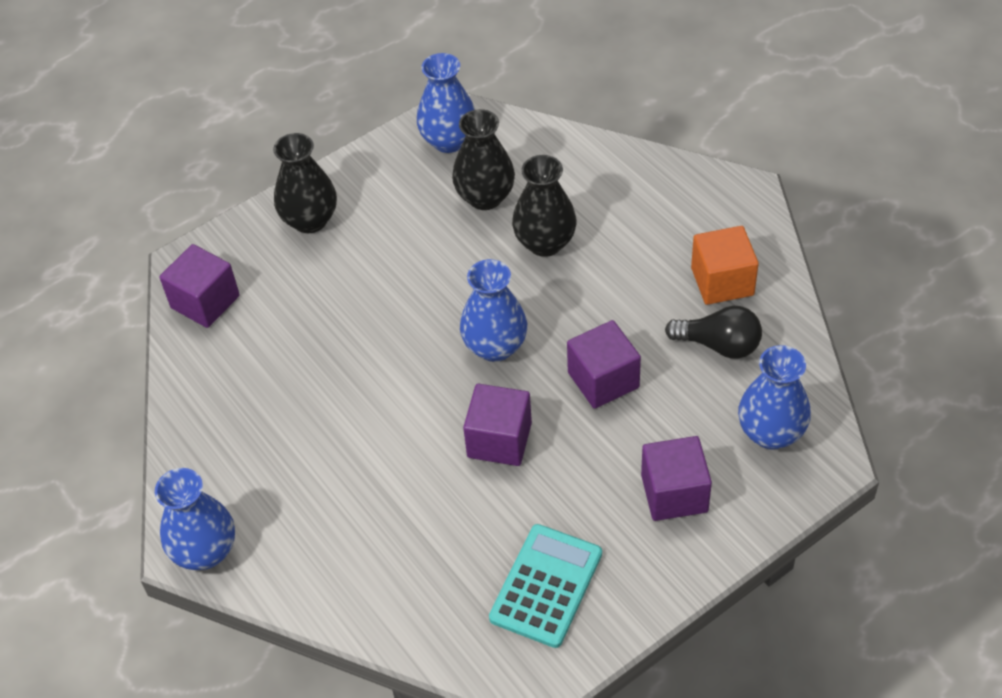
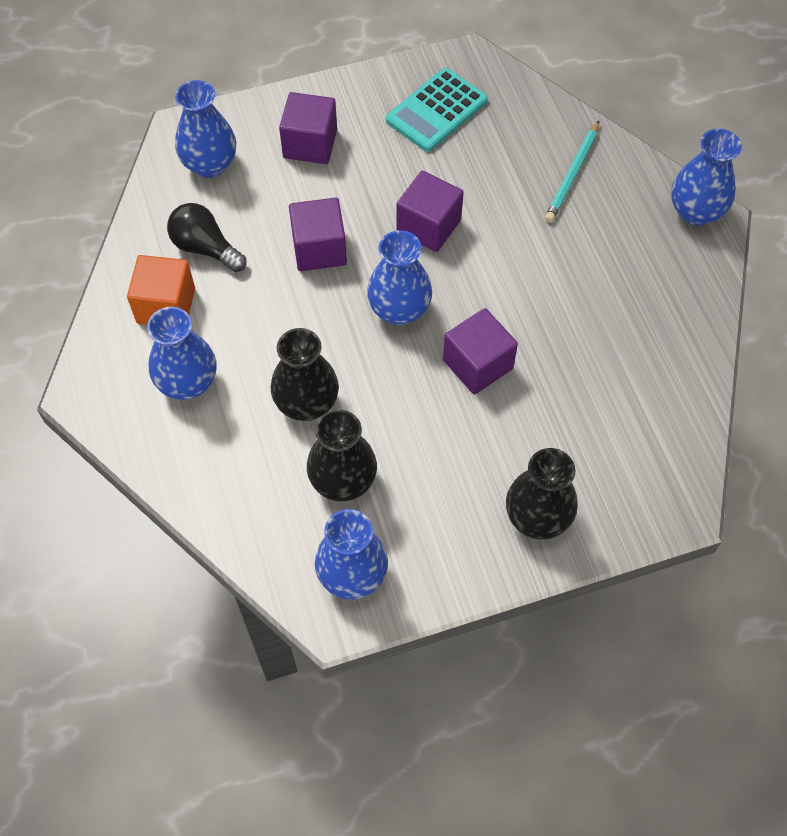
camera: 165 degrees left, 10 degrees up
purple cube [159,244,240,328] -> purple cube moved to [443,308,518,395]
none -> blue vase [147,307,216,400]
none -> turquoise pencil [545,121,599,222]

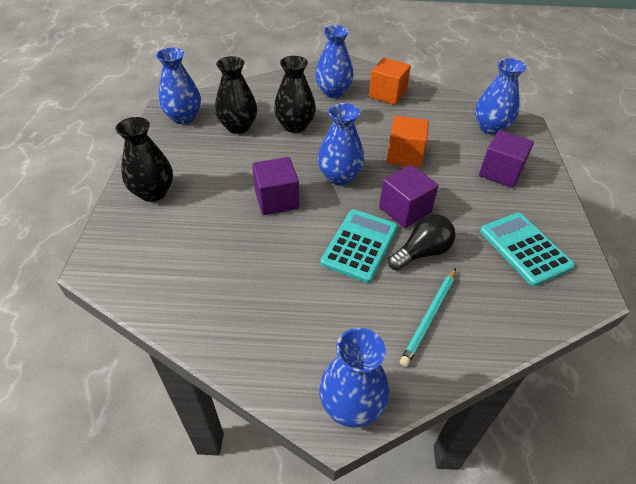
camera: 110 degrees right, 15 degrees down
black light bulb [167,203,247,272] -> black light bulb moved to [388,214,455,271]
purple cube [289,198,347,271] -> orange cube [387,116,429,168]
turquoise pencil [545,121,599,222] -> turquoise pencil turned 105 degrees counterclockwise [400,268,456,367]
none -> turquoise calculator [320,209,398,283]

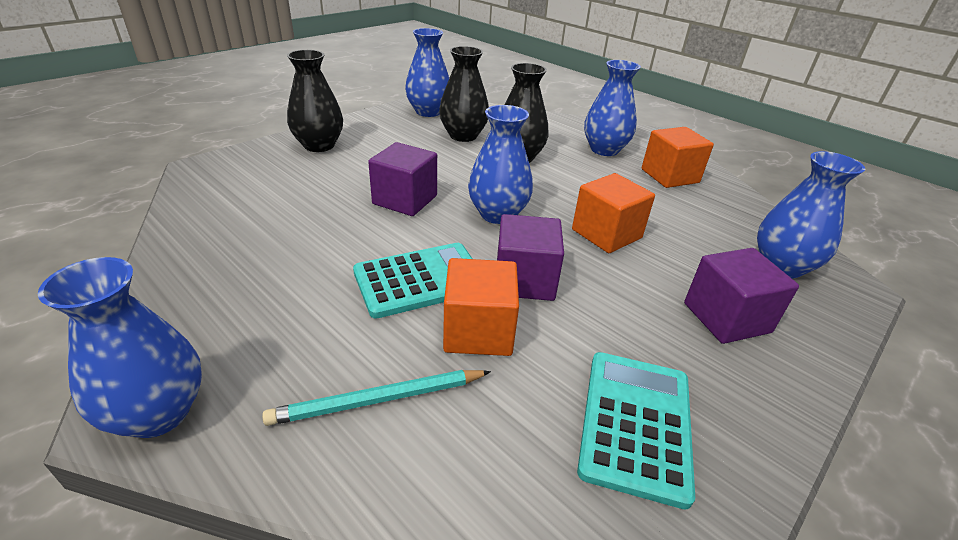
camera: 40 degrees right, 10 degrees down
black light bulb [388,214,455,271] -> orange cube [443,258,519,356]

